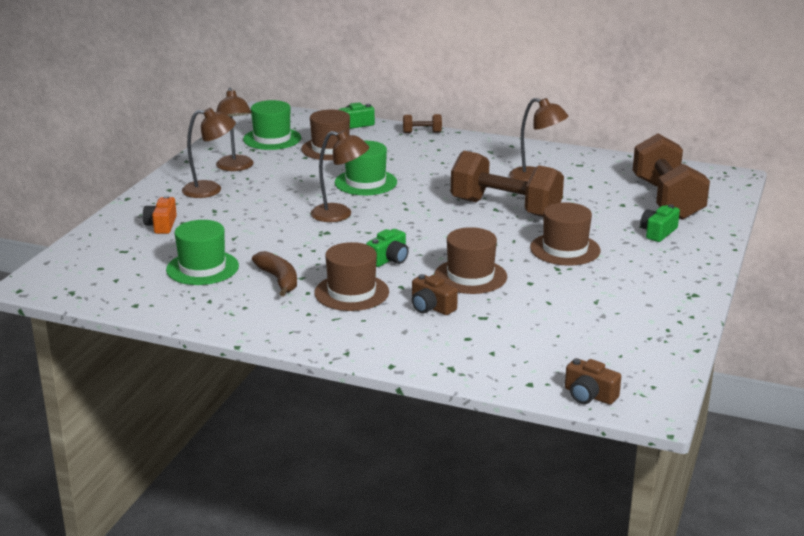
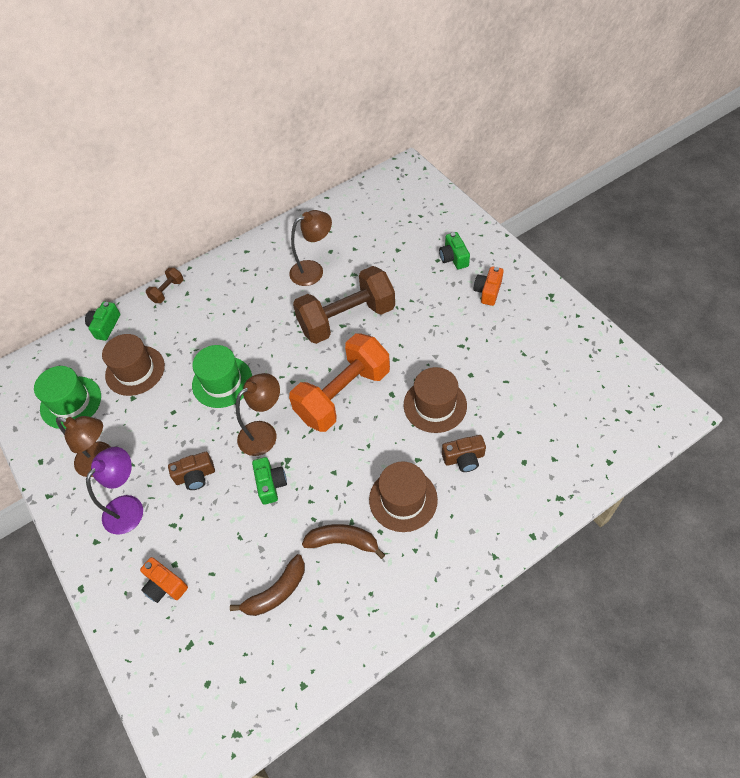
camera: 50 degrees left, 30 degrees up
green hat [166,220,239,285] -> brown banana [230,554,305,616]
brown lamp [182,108,236,198] -> purple lamp [86,447,143,535]
green camera [366,229,409,267] -> green camera moved to [252,457,287,505]
brown hat [530,202,600,266] -> none
brown camera [565,358,621,405] -> brown camera moved to [168,452,215,490]
brown dumbbell [633,133,710,220] -> none
none -> orange dumbbell [289,333,390,432]
none -> orange camera [474,266,504,306]

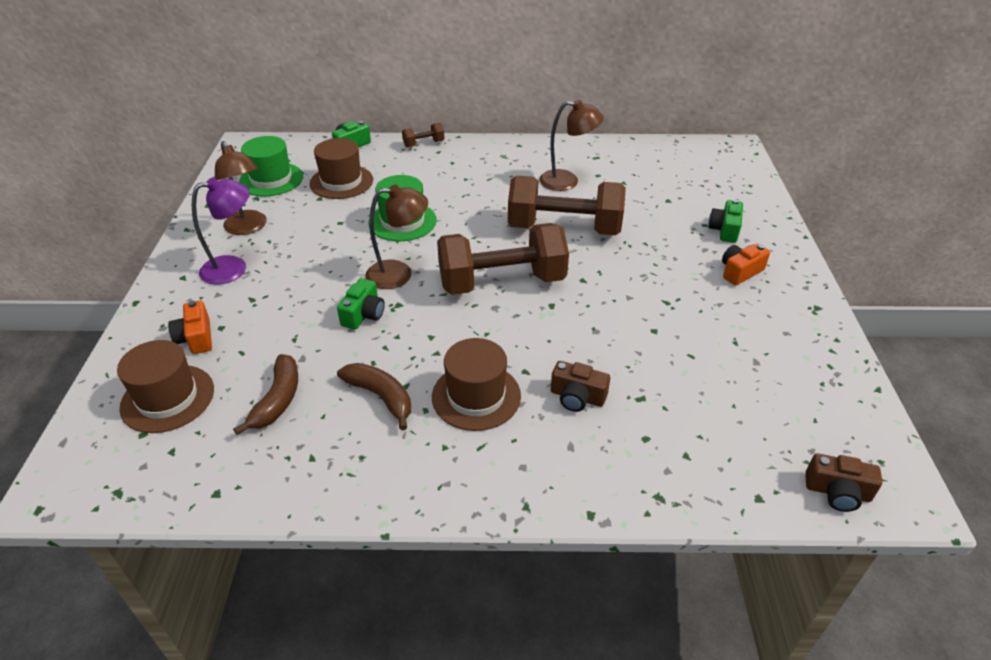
camera: 30 degrees right, 15 degrees down
brown camera [168,452,215,490] -> brown camera moved to [805,453,882,512]
brown banana [230,554,305,616] -> brown banana turned 75 degrees counterclockwise [233,354,298,435]
orange dumbbell [289,333,390,432] -> brown dumbbell [437,223,569,295]
brown hat [403,367,467,433] -> brown hat moved to [117,340,214,433]

